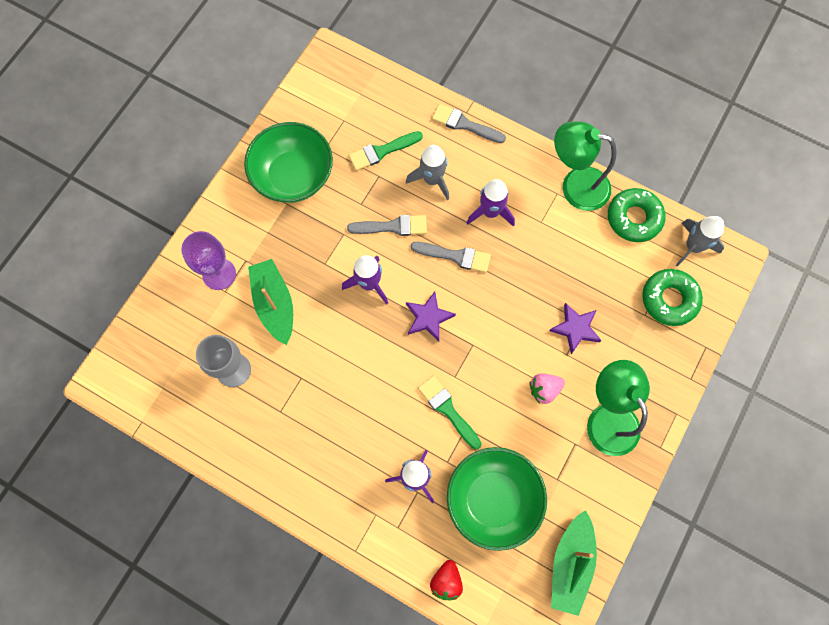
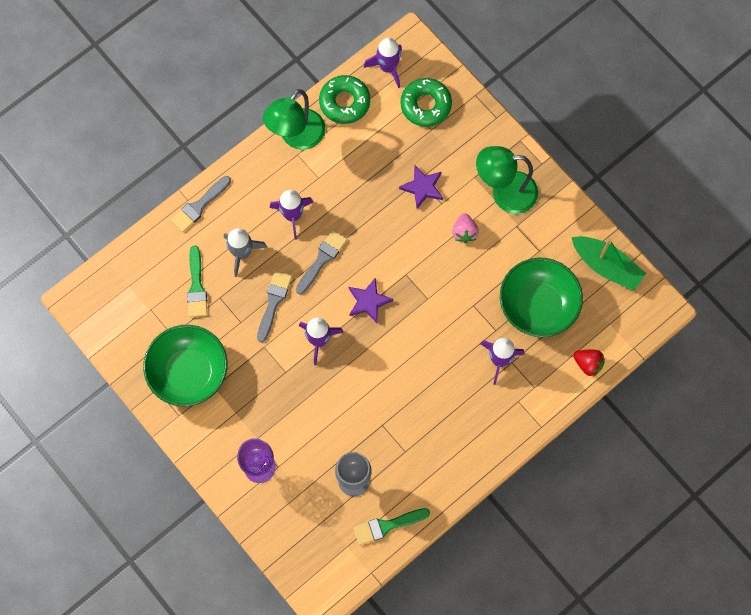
camera: 70 degrees left, 0 degrees up
green boat [248,259,293,345] -> none
green brush [418,376,482,450] -> green brush moved to [353,508,430,545]
grey rocket [676,216,724,267] -> purple rocket [364,38,402,88]

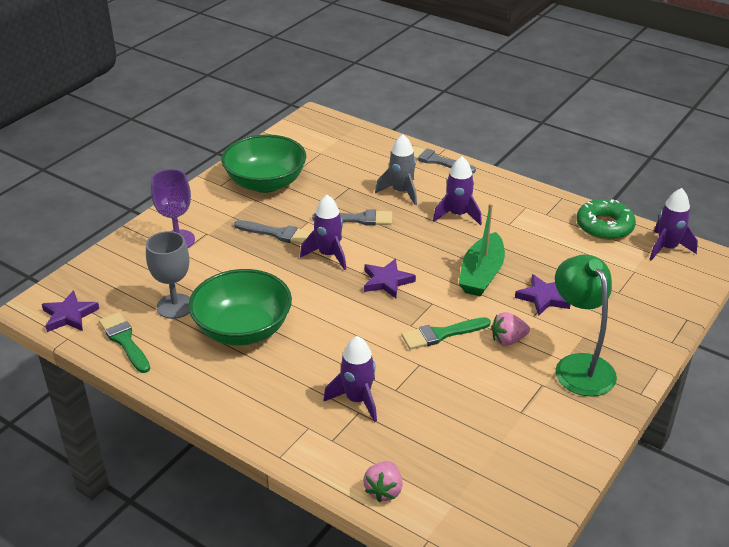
camera: 75 degrees right, 35 degrees down
green brush [187,246,207,317] -> green brush moved to [401,317,491,350]
green lamp [263,89,325,150] -> none
grey brush [296,230,347,294] -> grey brush moved to [234,220,312,244]
green donut [401,78,452,127] -> none
green bowl [500,258,583,337] -> green bowl moved to [189,269,292,346]
green boat [571,236,646,291] -> green boat moved to [459,203,505,297]
red strawberry [573,350,605,376] -> pink strawberry [363,461,403,502]
none -> purple star [42,290,99,332]

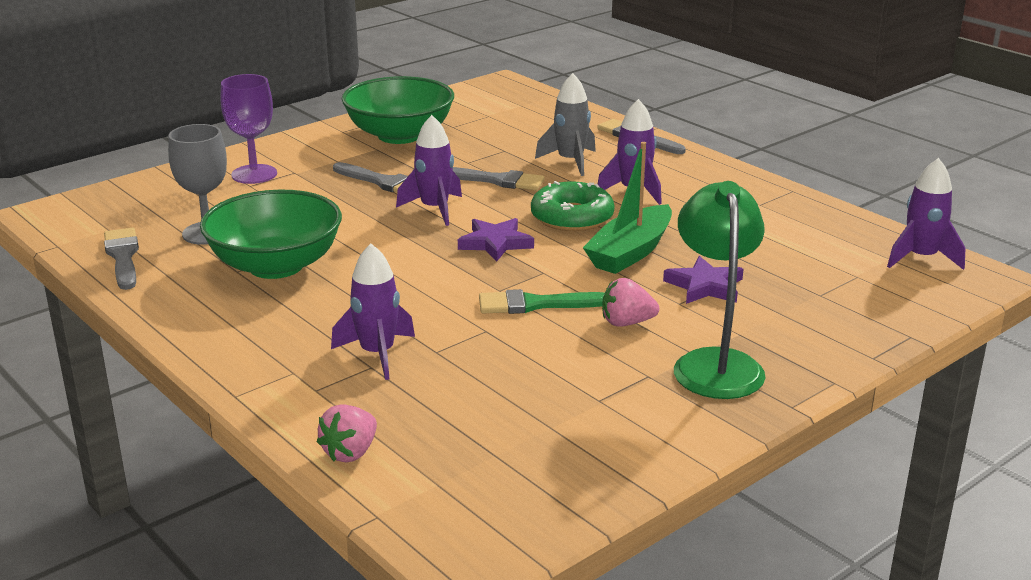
camera: 15 degrees right, 10 degrees down
purple star [42,290,99,332] -> none
green brush [99,312,150,373] -> grey brush [104,228,139,290]
green donut [576,199,636,240] -> green donut moved to [531,181,615,231]

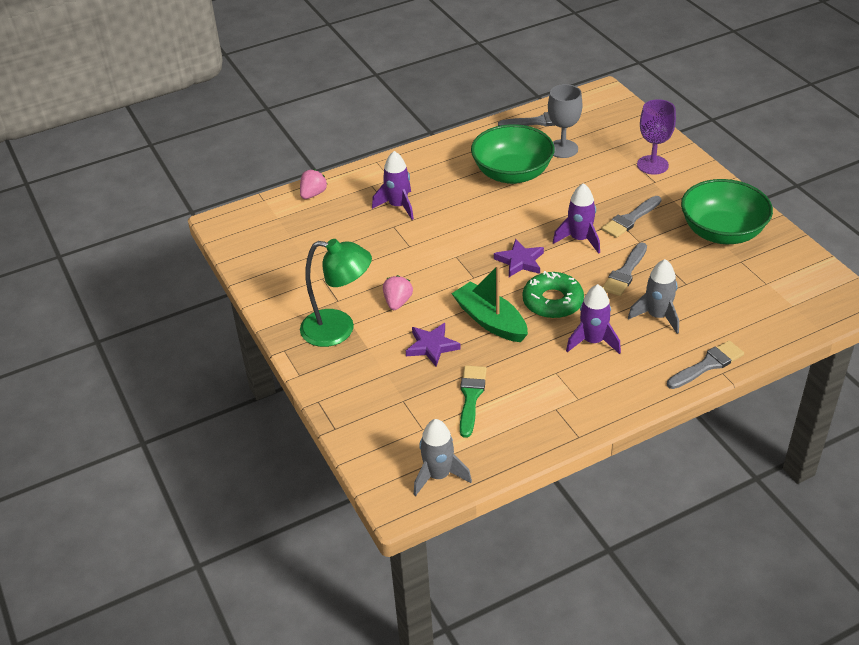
camera: 105 degrees right, 15 degrees up
pink strawberry [317,404,377,462] -> pink strawberry turned 75 degrees clockwise [300,169,327,199]
green brush [479,289,605,314] -> green brush moved to [460,365,487,438]
purple rocket [887,158,966,270] -> grey rocket [414,419,472,496]

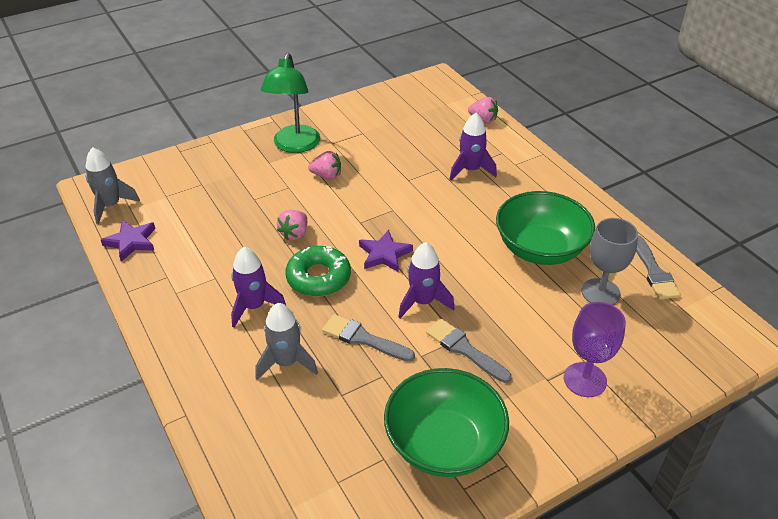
camera: 85 degrees right, 0 degrees up
purple star [406,323,461,366] -> purple star moved to [101,220,155,262]
green boat [451,265,528,342] -> pink strawberry [277,210,307,240]
green brush [460,365,487,438] -> none
grey brush [667,340,744,389] -> none

